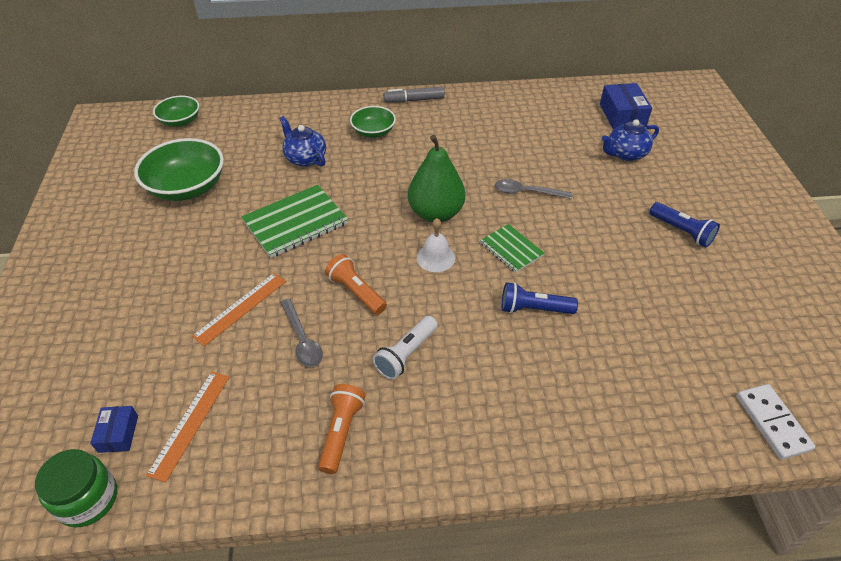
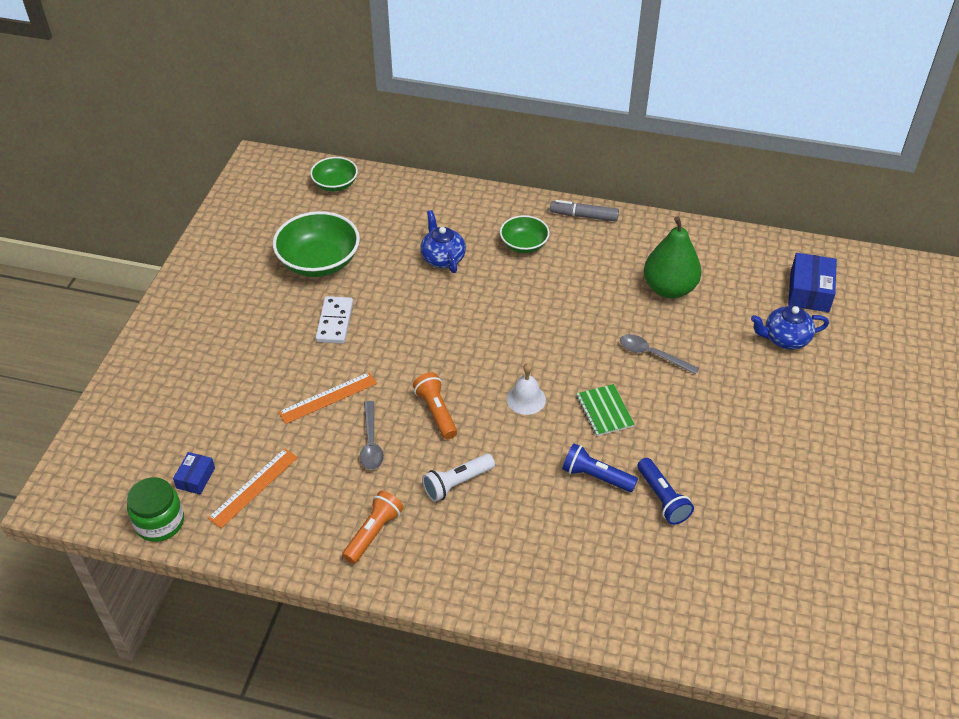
camera: 20 degrees right, 0 degrees up
green notebook [241,185,348,258] -> none
green pear [408,135,465,222] -> green pear moved to [644,216,701,299]
blue flashlight [650,202,720,247] -> blue flashlight moved to [637,458,694,525]
white domino [736,384,815,460] -> white domino moved to [315,296,353,344]

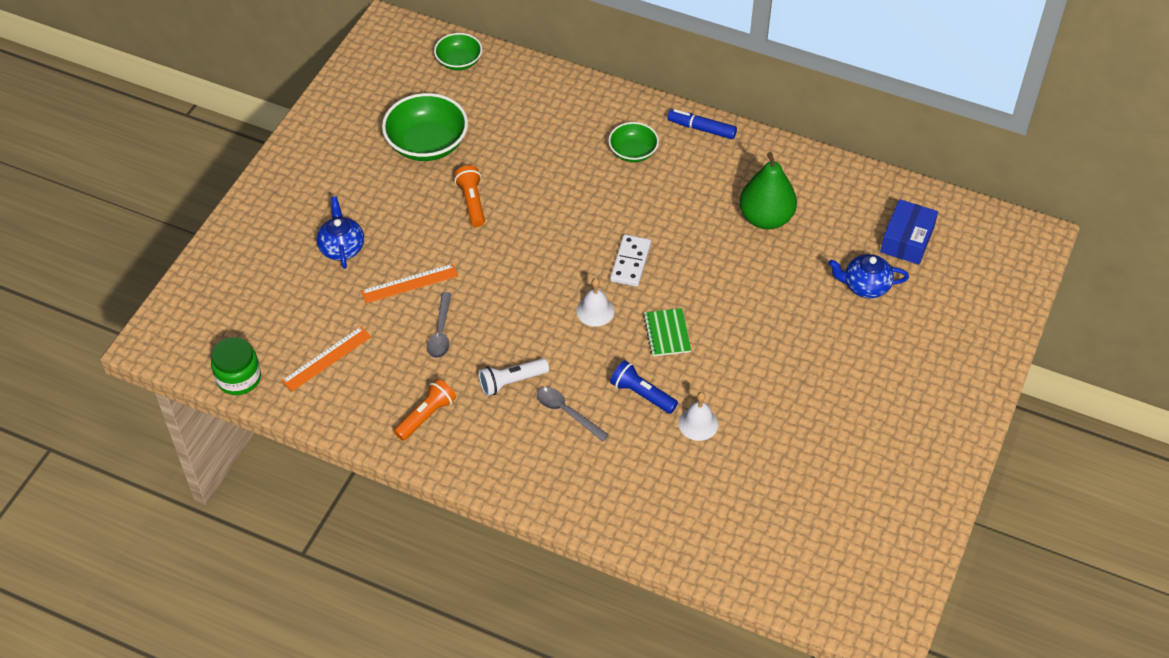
camera: 10 degrees right, 5 degrees up
blue box [173,452,215,494] -> none
white domino [315,296,353,344] -> white domino moved to [610,234,651,287]
orange flashlight [413,372,457,439] -> orange flashlight moved to [454,165,485,227]
blue teapot [420,210,466,273] -> blue teapot moved to [317,197,364,269]
grey marker [550,200,619,222] -> blue marker [667,109,737,139]
grey spoon [620,334,699,375] -> grey spoon moved to [537,387,609,442]
blue flashlight [637,458,694,525] -> white bell [679,392,718,441]

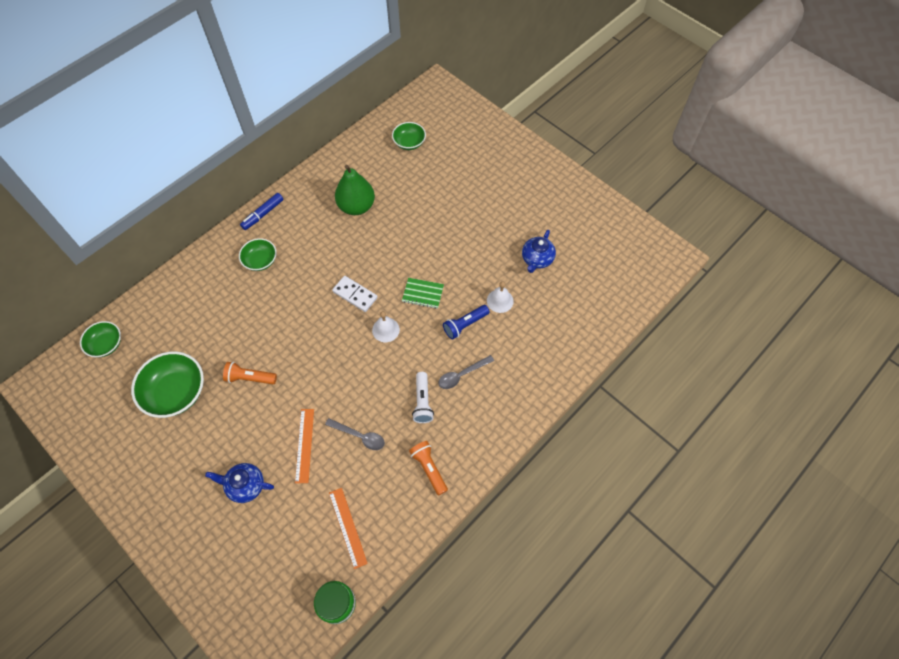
camera: 70 degrees left, 10 degrees up
blue teapot [828,254,909,298] -> blue teapot moved to [522,230,556,273]
blue box [880,199,938,265] -> green bowl [392,122,426,150]

